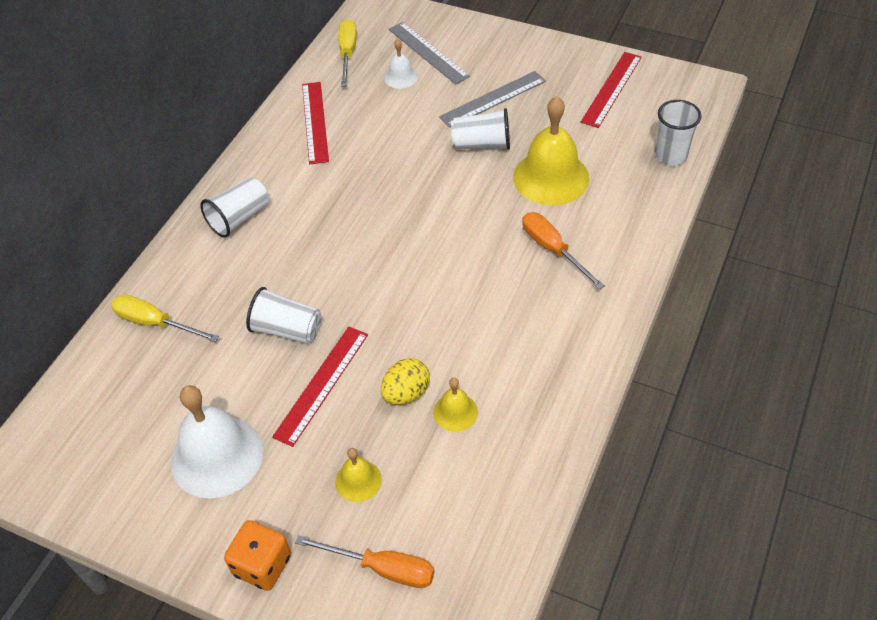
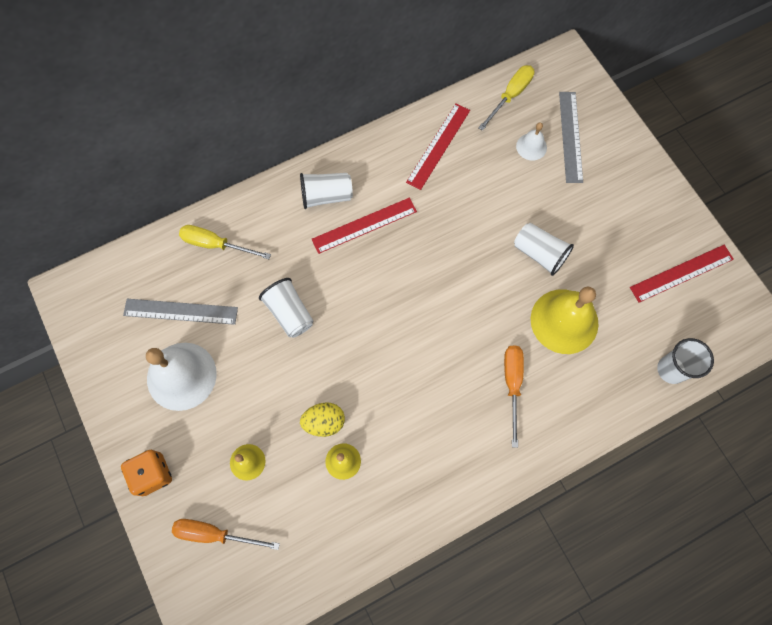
camera: 35 degrees right, 20 degrees up
yellow screwdriver [111,295,219,342] -> yellow screwdriver turned 45 degrees counterclockwise [179,225,271,259]
red ruler [272,326,368,447] -> red ruler moved to [312,198,417,254]
orange screwdriver [295,535,435,588] -> orange screwdriver turned 135 degrees clockwise [172,519,280,550]
grey ruler [439,71,546,128] -> grey ruler moved to [123,299,238,325]

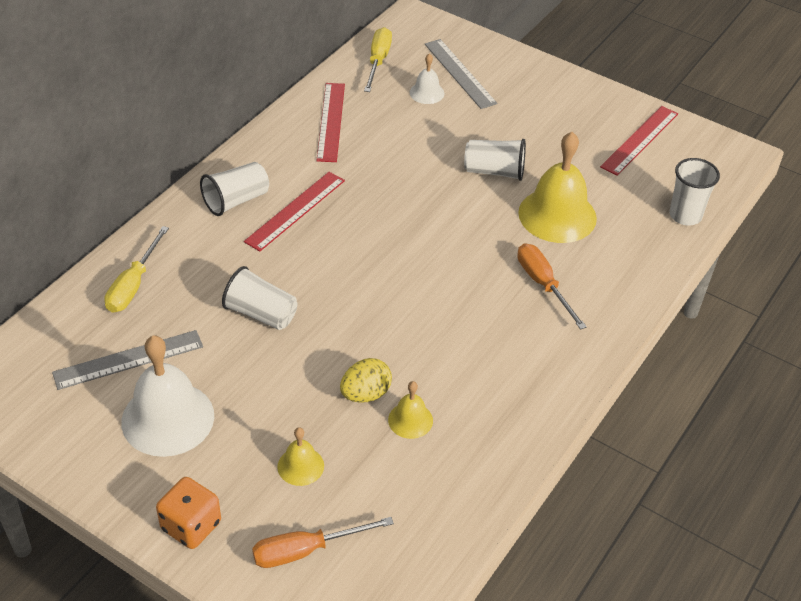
camera: 30 degrees left, 25 degrees down
yellow screwdriver [179,225,271,259] -> yellow screwdriver turned 60 degrees counterclockwise [104,226,169,313]

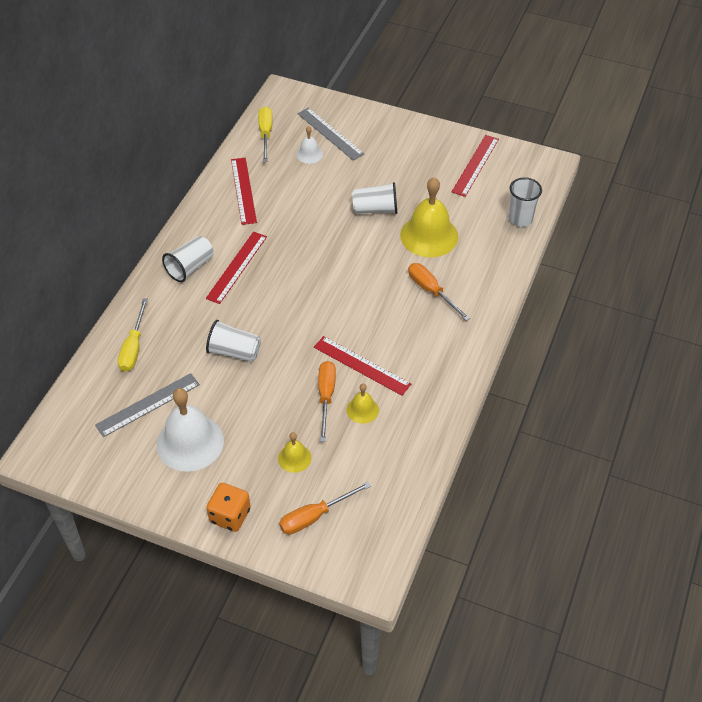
camera: 10 degrees left, 5 degrees up
yellow egg [340,358,392,403] -> orange screwdriver [318,361,336,442]
none -> red ruler [314,336,411,396]

